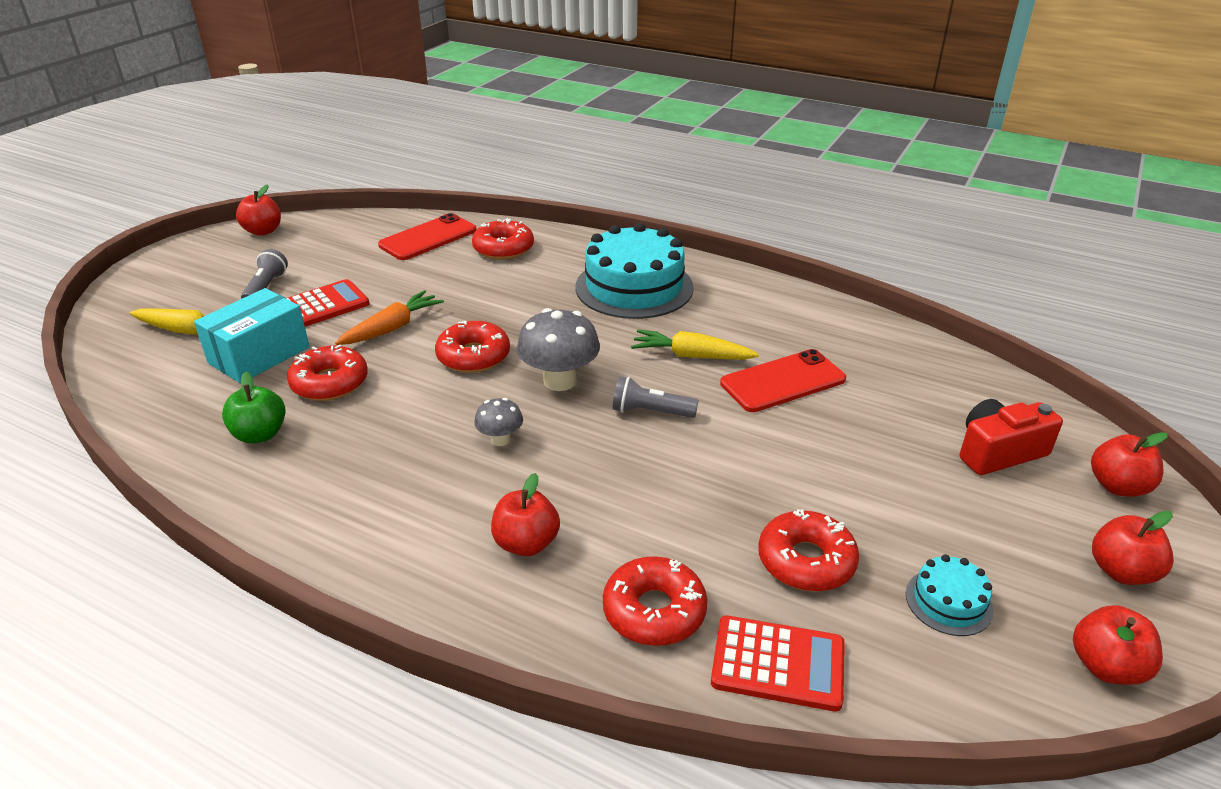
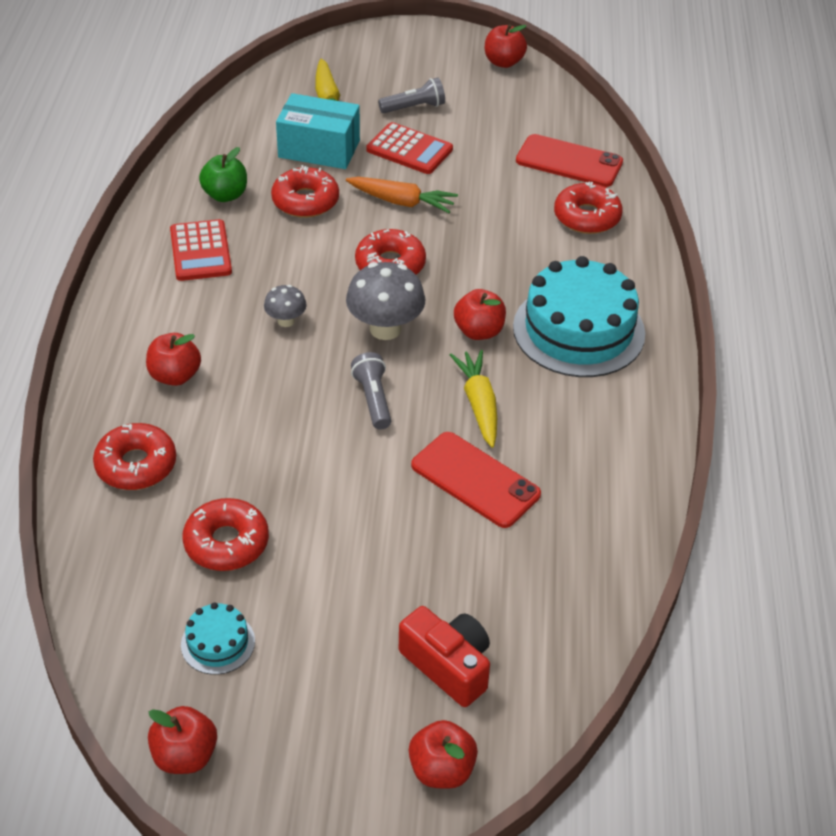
camera: 65 degrees right, 10 degrees up
red calculator [711,615,845,712] -> red calculator moved to [170,219,232,281]
red apple [1092,511,1174,585] -> red apple moved to [454,289,506,340]

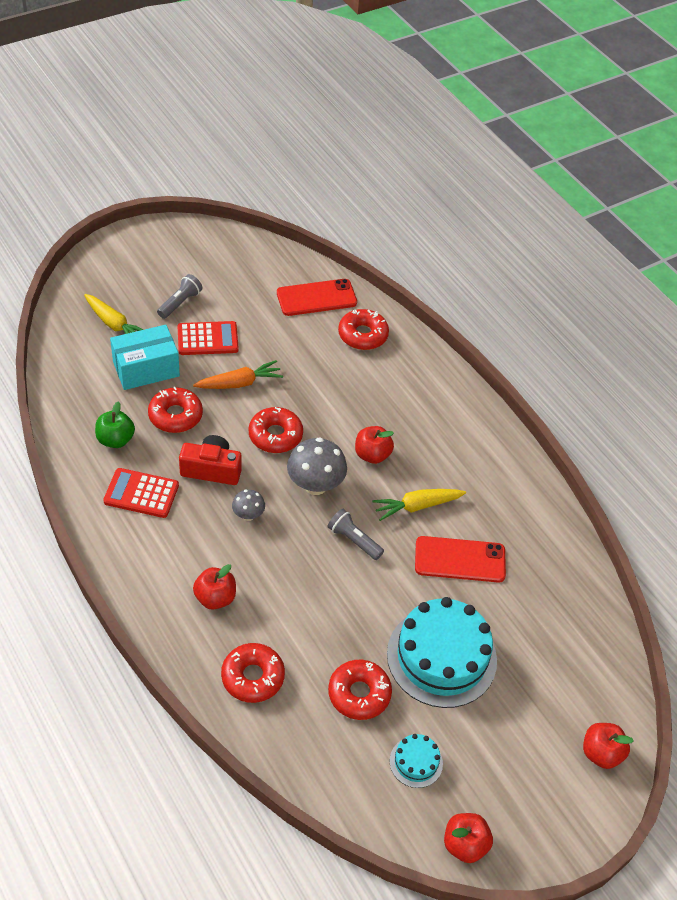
camera: 40 degrees left, 5 degrees up
red calculator [170,219,232,281] -> red calculator turned 150 degrees clockwise [103,468,179,518]
red camera [399,606,490,707] -> red camera moved to [179,435,242,485]
yellow carrot [450,350,497,448] -> yellow carrot turned 60 degrees counterclockwise [372,489,466,521]
red apple [485,24,527,68] -> none
turquoise cake [513,256,645,377] -> turquoise cake moved to [387,597,497,708]

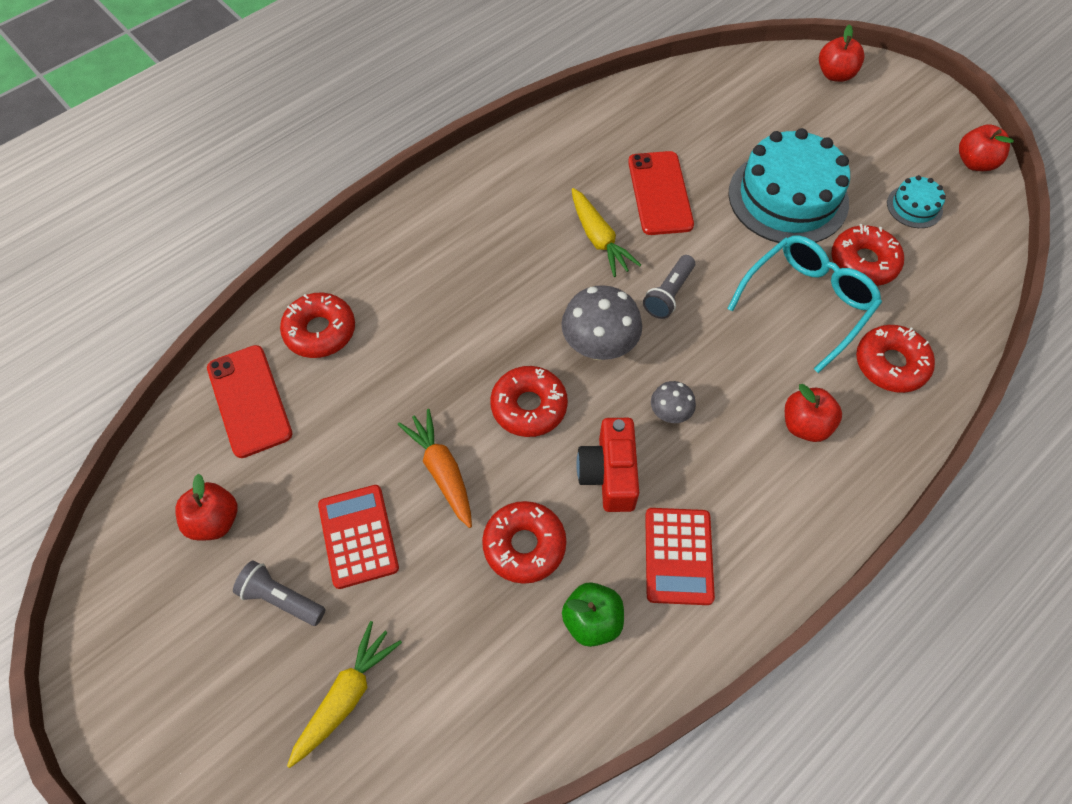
camera: 95 degrees left, 10 degrees up
turquoise box [110,325,180,390] -> none
red apple [355,426,394,464] -> red apple moved to [176,474,238,541]
none -> turquoise glasses [727,235,882,373]

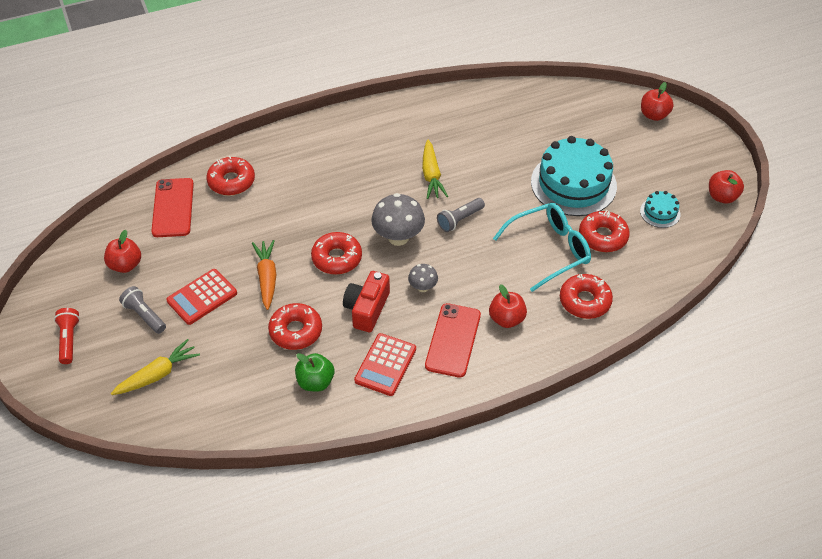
camera: 20 degrees right, 10 degrees down
red calculator [318,485,399,589] -> red calculator turned 135 degrees counterclockwise [166,269,237,325]
red phone [628,151,694,235] -> red phone moved to [425,303,481,378]
none -> red flashlight [54,308,80,364]

